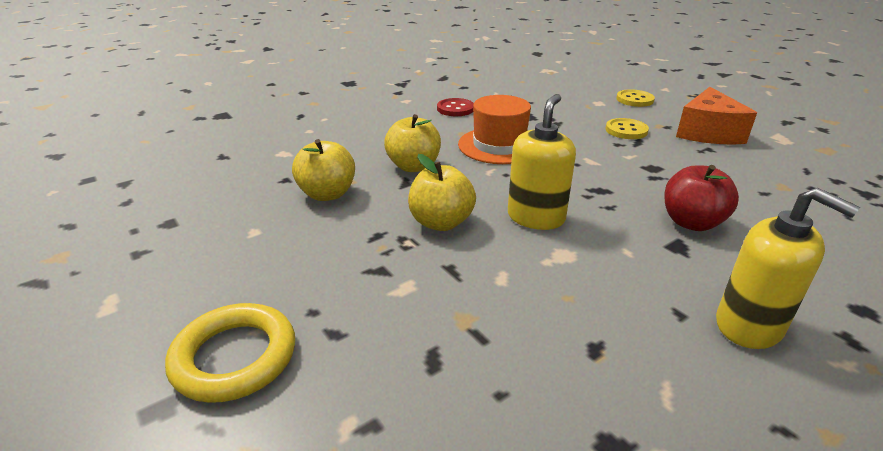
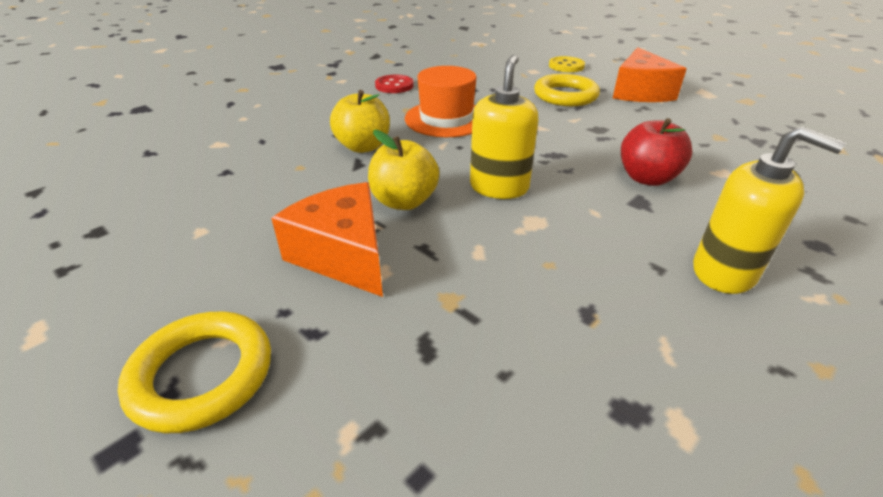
camera: 10 degrees left, 5 degrees up
yellow apple [292,139,355,201] -> none
yellow button [606,118,649,139] -> yellow ring [534,74,600,106]
none -> orange cheese [271,182,383,297]

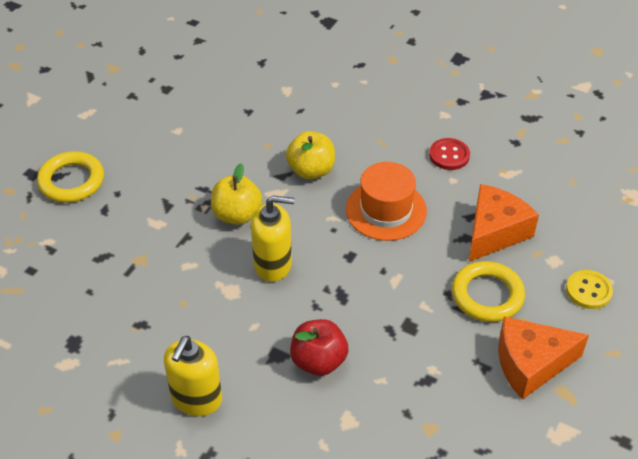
camera: 75 degrees right, 10 degrees up
orange cheese [271,182,383,297] -> orange cheese moved to [469,184,539,262]

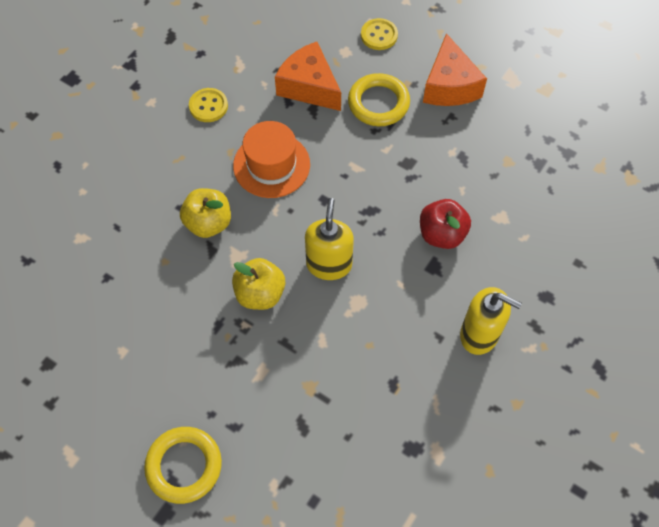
camera: 85 degrees left, 15 degrees up
red button [429,138,470,170] -> yellow button [189,88,228,122]

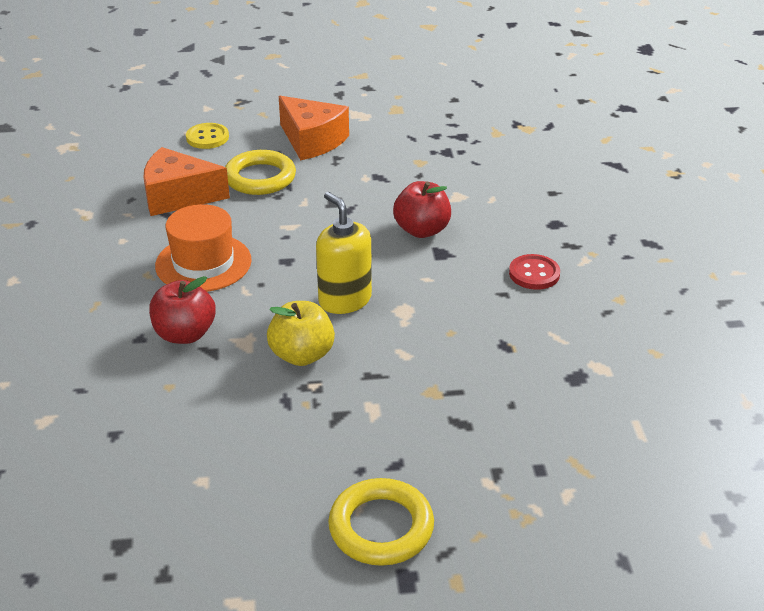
camera: 40 degrees left, 25 degrees down
yellow apple [180,188,231,238] -> red apple [149,276,216,344]
yellow button [189,88,228,122] -> none
yellow soap dispenser [460,287,522,355] -> red button [509,254,560,290]

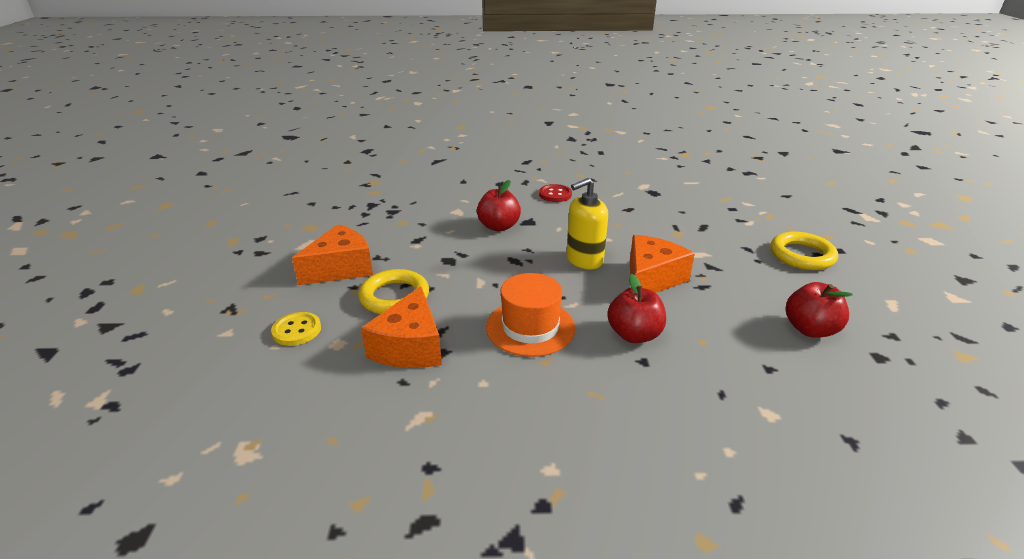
camera: 85 degrees left, 5 degrees down
yellow apple [267,301,335,366] -> orange cheese [630,235,695,293]
none -> red apple [786,282,853,338]

